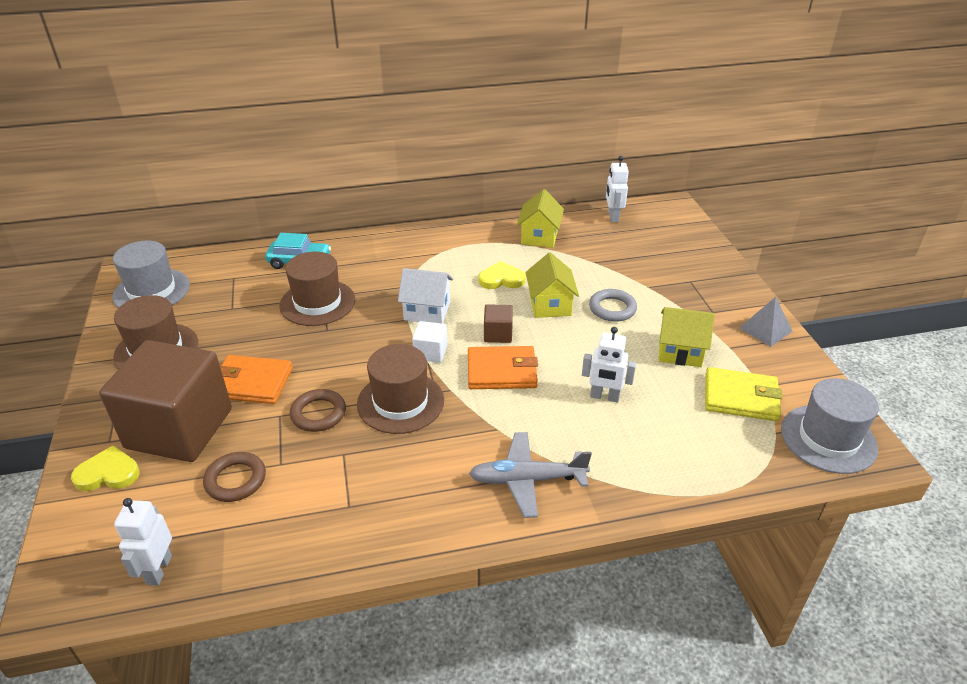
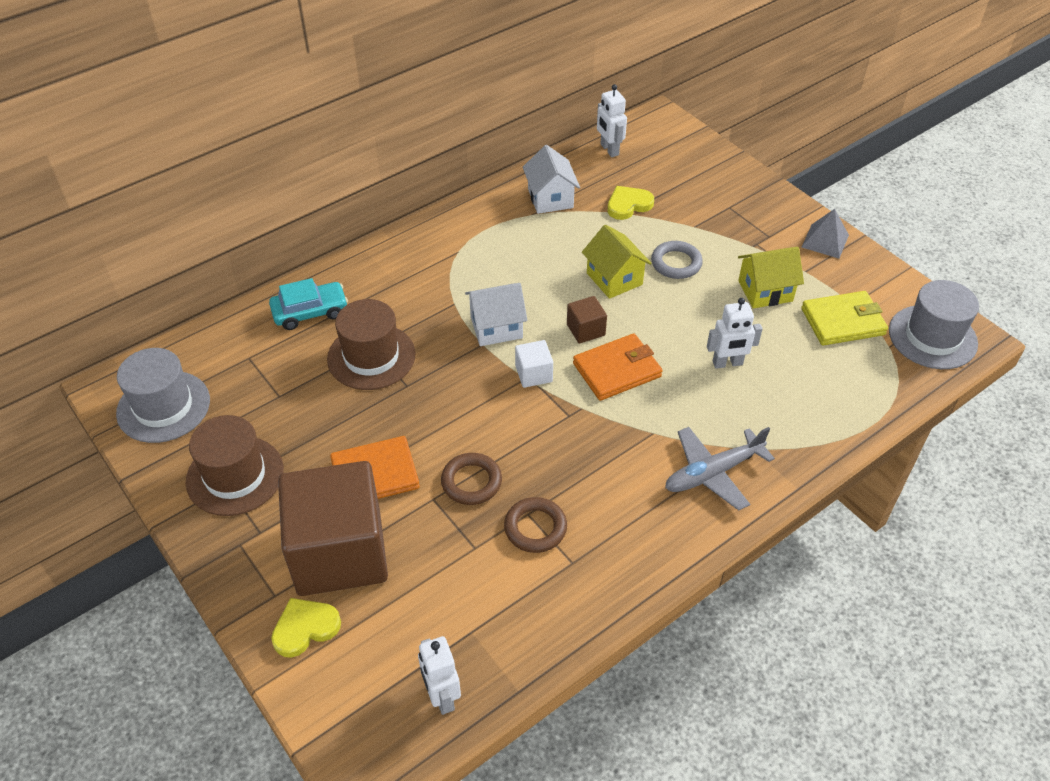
camera: 25 degrees left, 10 degrees up
brown ring [203,452,266,502] -> brown ring moved to [504,497,567,553]
brown hat [357,344,444,434] -> none
yellow heart [479,261,526,289] -> yellow heart moved to [607,186,654,220]
yellow house [517,189,564,248] -> white house [523,145,580,214]

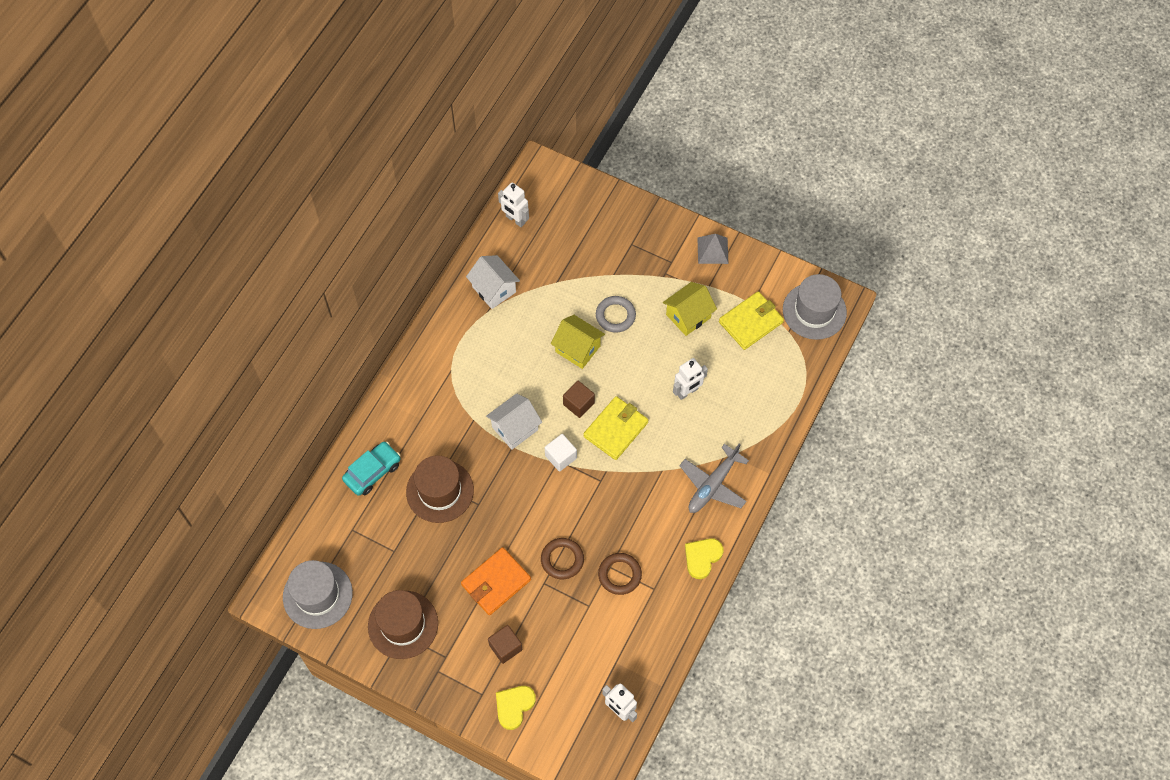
camera: 25 degrees left, 15 degrees up
brown cube [278,461,388,596] -> brown cube [488,625,522,664], size x0.40
orange wallet [573,333,663,401] -> yellow wallet [583,396,648,460]
yellow heart [607,186,654,220] -> yellow heart moved to [685,538,723,579]

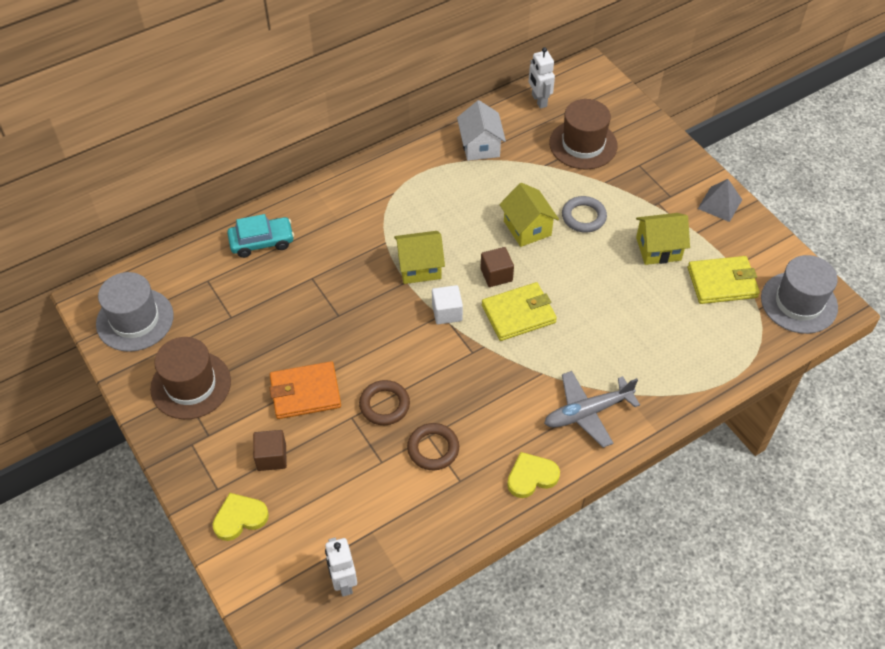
camera: 30 degrees right, 10 degrees down
brown hat [406,455,474,523] -> brown hat moved to [549,99,618,170]
white house [486,393,542,450] -> yellow house [394,231,445,284]
white robot [673,358,708,400] -> none

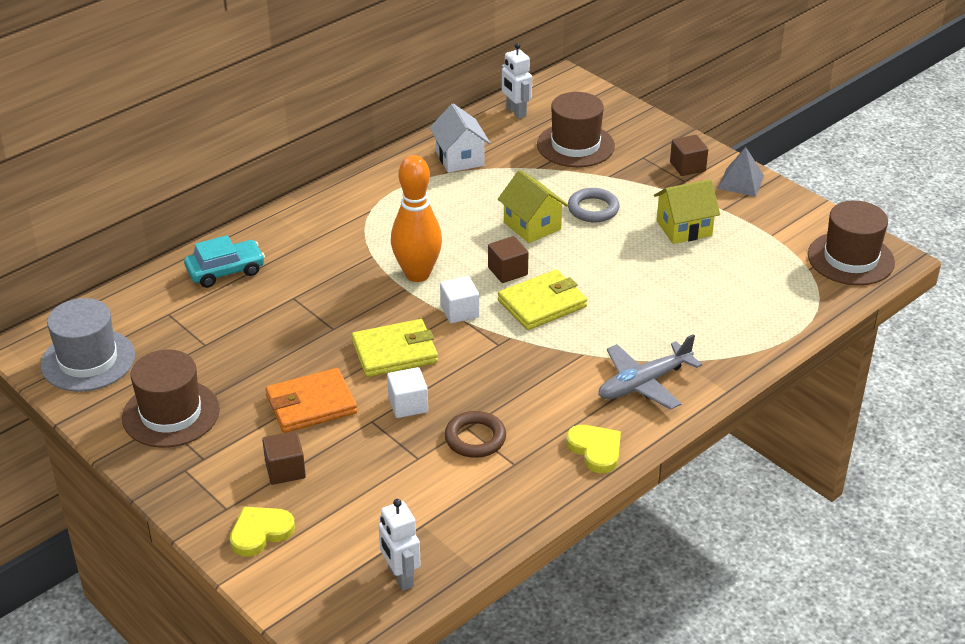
camera: 10 degrees left, 15 degrees down
brown ring [359,380,410,425] -> white cube [387,367,428,418]
yellow house [394,231,445,284] -> orange bowling pin [391,155,442,282]
yellow heart [507,452,560,498] -> yellow heart turned 90 degrees clockwise [566,425,621,473]
yellow wallet [688,256,760,304] -> yellow wallet moved to [352,319,438,377]
grey hat [761,255,838,334] -> brown hat [808,200,895,285]
none -> brown cube [670,135,708,176]

